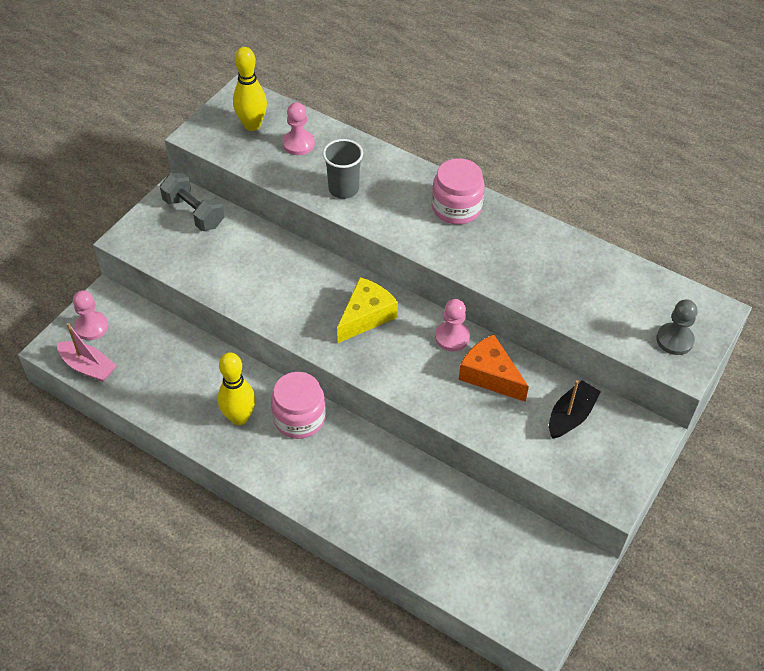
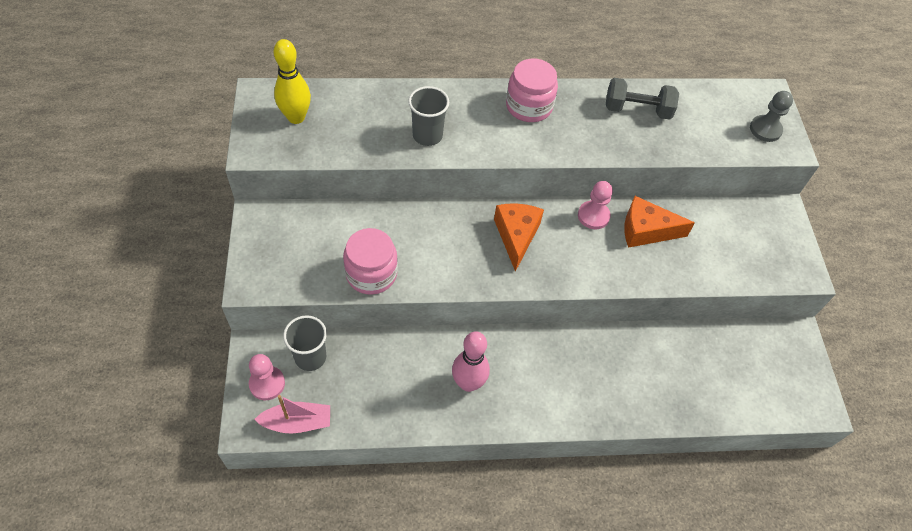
camera: 40 degrees left, 5 degrees up
grey dumbbell [160,173,224,231] -> grey dumbbell moved to [606,78,679,120]
yellow bowling pin [218,352,255,425] -> pink bowling pin [452,331,490,392]
pink jar [271,372,326,439] -> pink jar moved to [343,228,398,295]
pink pawn [283,102,315,155] -> none
yellow cheese [337,277,398,343] -> orange cheese [494,203,544,272]
black boat [549,380,601,439] -> none
none -> grey cup [283,315,327,371]

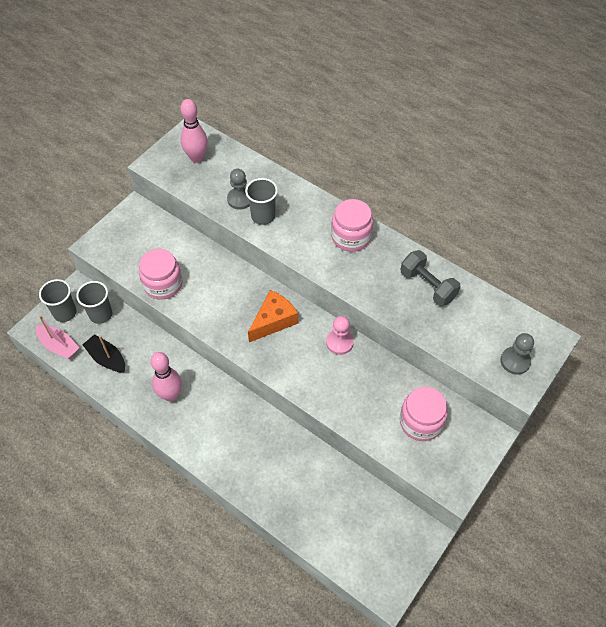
camera: 45 degrees right, 0 degrees up
pink pawn [249,354,285,400] -> grey cup [39,279,77,322]
yellow bowling pin [274,39,311,124] -> pink bowling pin [180,99,208,163]
orange cheese [624,196,695,248] -> none
none -> black boat [83,334,125,373]
none -> grey pawn [227,169,250,210]
none -> pink jar [400,387,448,441]

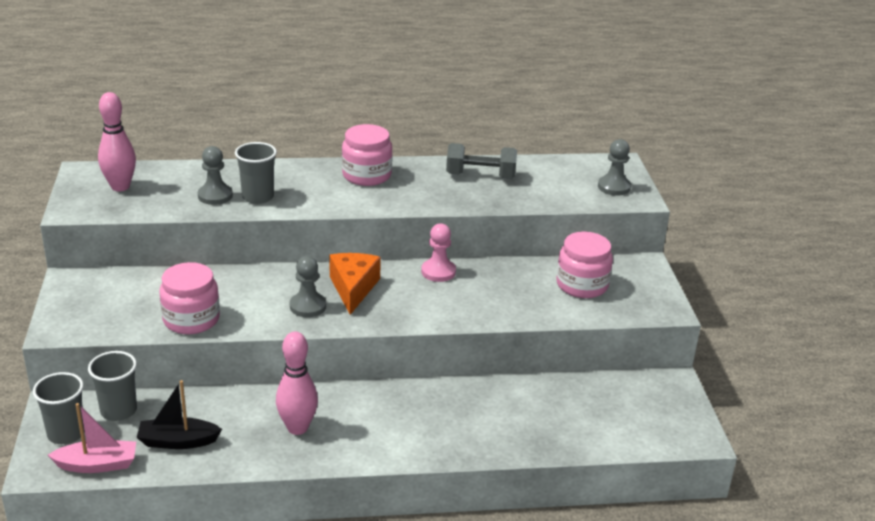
camera: 45 degrees left, 25 degrees down
none -> grey pawn [290,256,326,317]

